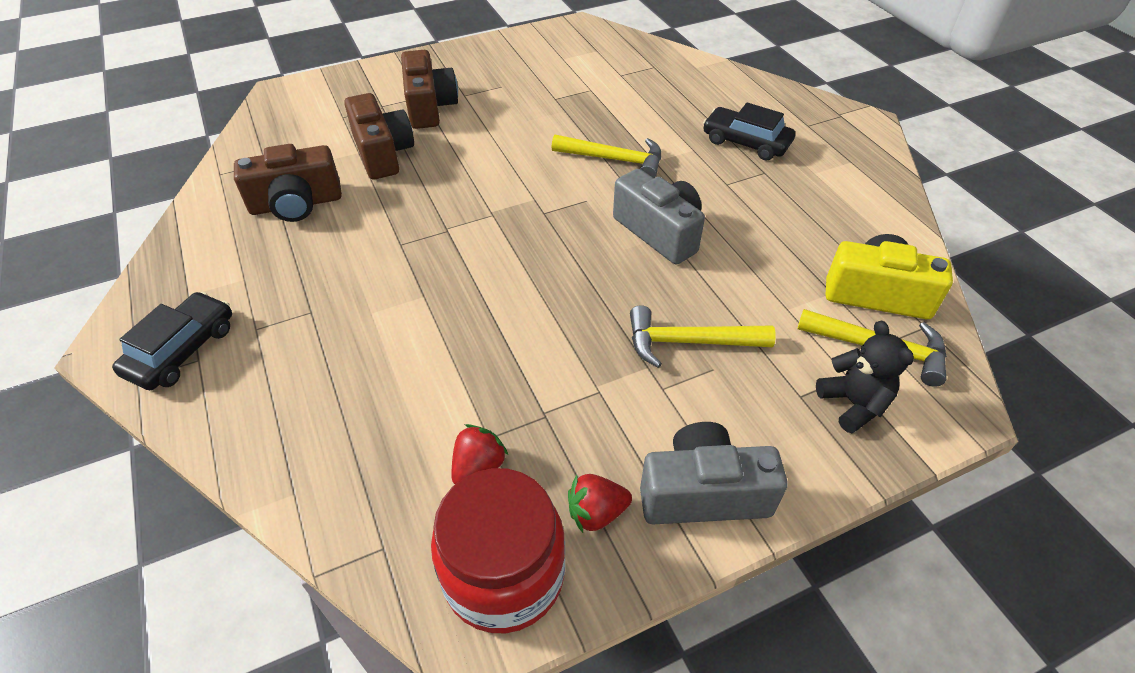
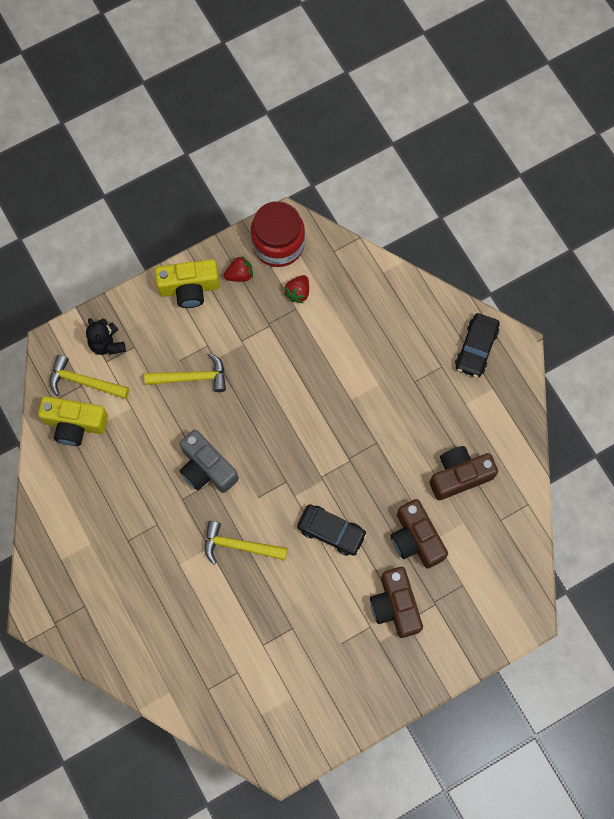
camera: 175 degrees right, 25 degrees up
grey camera [640,422,788,524] -> yellow camera [155,259,220,308]
black car [703,103,795,161] -> black car moved to [297,504,367,556]

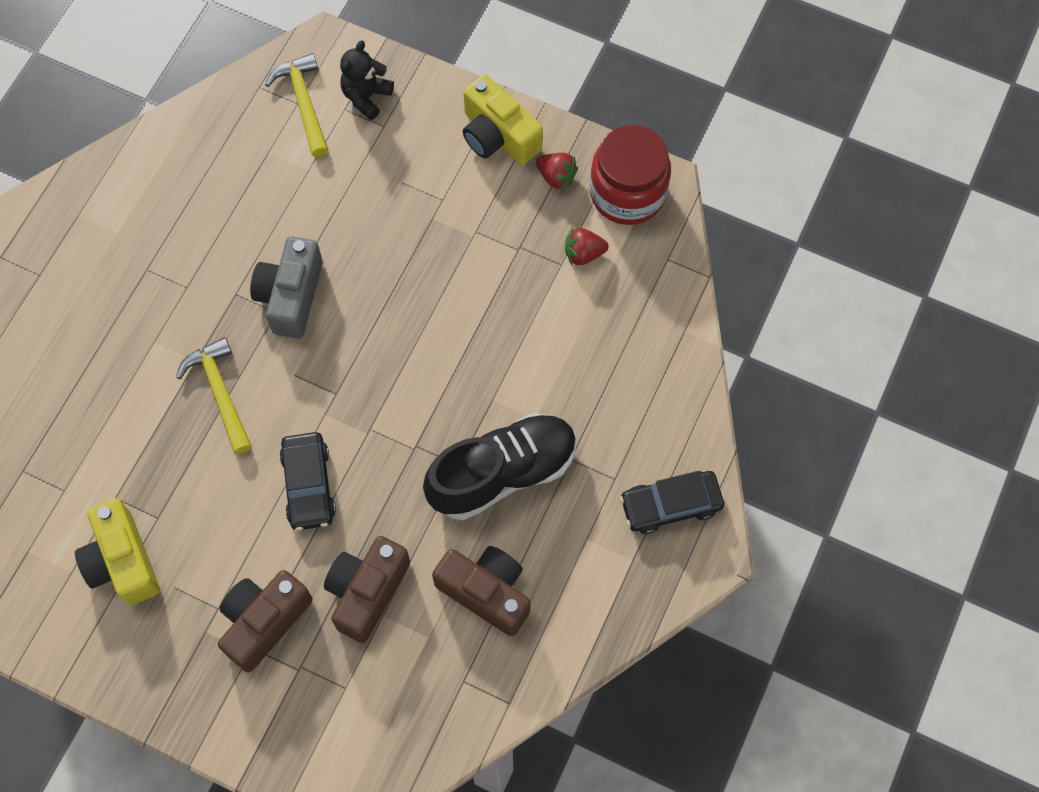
camera: 55 degrees right, 5 degrees down
yellow camera [38,396,108,446] -> yellow camera moved to [75,498,160,605]
yellow hammer [144,353,226,392] -> none
none -> black shoe [423,413,577,520]

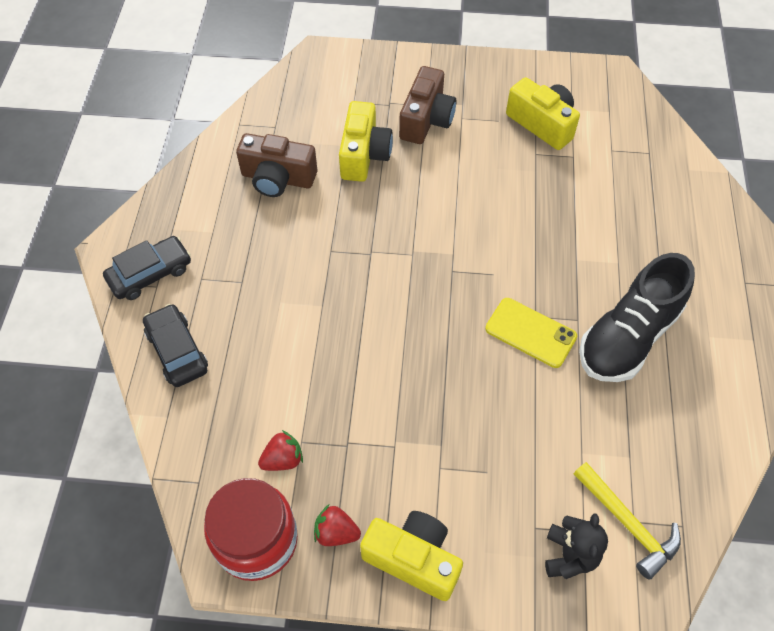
camera: 160 degrees right, 10 degrees down
yellow hammer [176,337,252,454] -> none
grey camera [250,236,323,339] -> yellow phone [485,298,577,368]
black car [279,432,336,531] -> black car moved to [143,304,208,387]
brown camera [324,536,410,643] -> yellow camera [339,101,393,182]
black shoe [423,413,577,520] -> black shoe moved to [579,253,695,382]

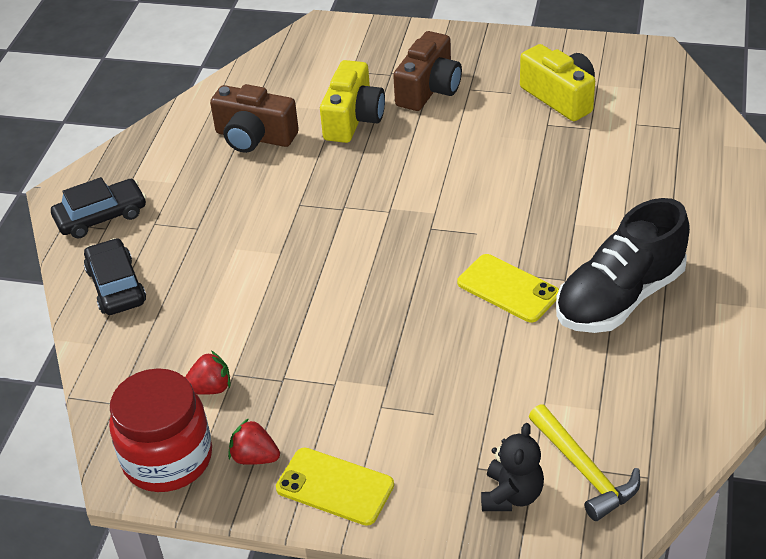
camera: 10 degrees right, 15 degrees down
yellow camera [360,511,463,601] -> yellow phone [276,448,394,526]

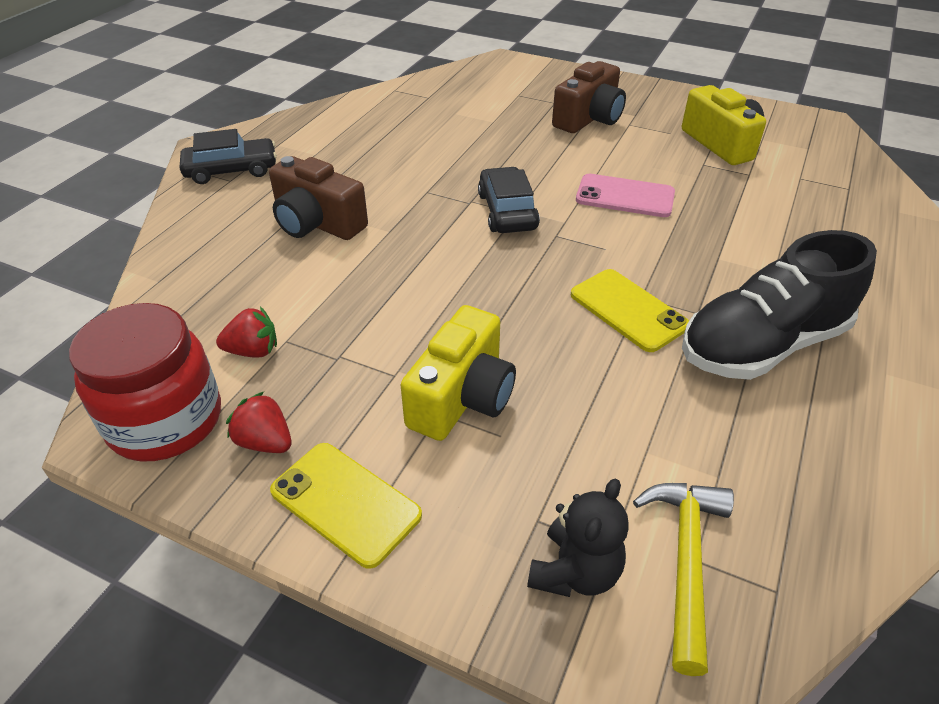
camera: 10 degrees right, 0 degrees up
black car [84,238,146,315] -> black car moved to [478,167,540,233]
brown camera [210,84,299,153] -> brown camera moved to [269,156,368,240]
yellow camera [320,60,385,143] -> yellow camera moved to [401,305,516,441]
yellow hammer [529,404,640,521] -> yellow hammer turned 150 degrees counterclockwise [633,483,734,676]
none -> pink phone [576,174,675,217]

